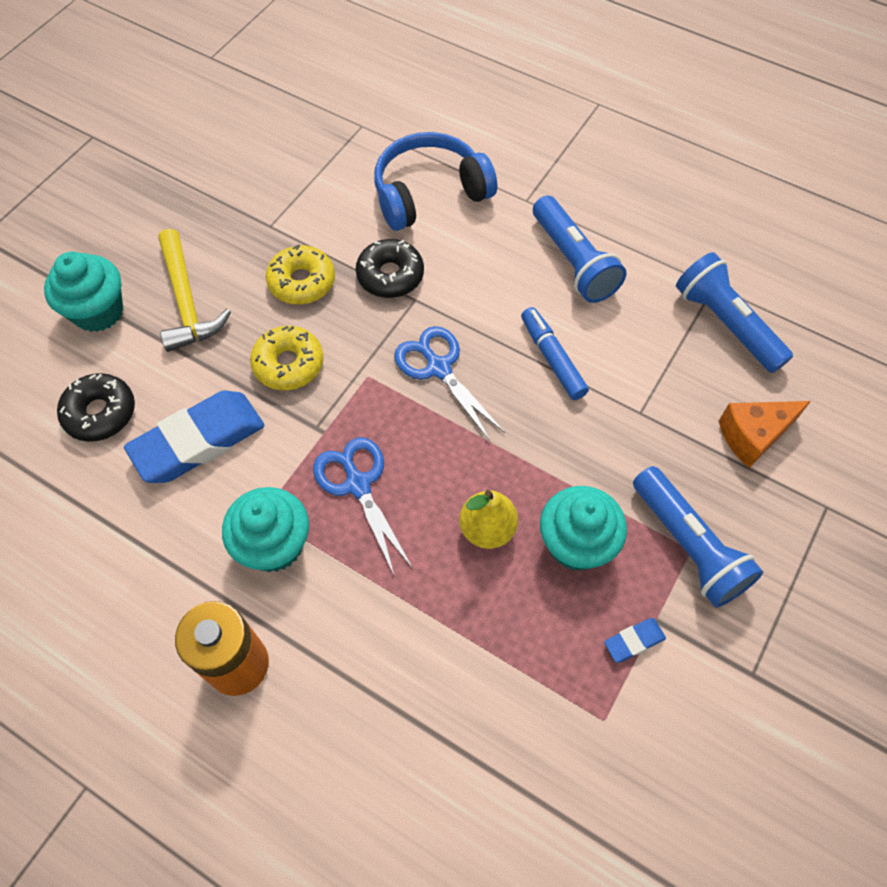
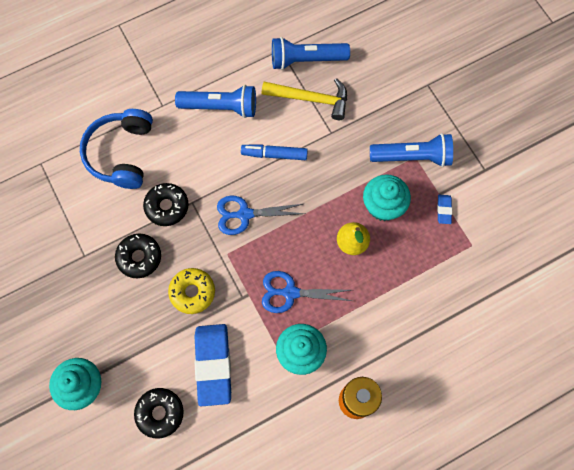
camera: 60 degrees left, 10 degrees up
yellow hammer [158,229,231,352] -> yellow hammer moved to [262,78,347,120]
yellow donut [266,244,335,305] -> black donut [115,233,161,278]
orange cheese [719,401,811,468] -> none

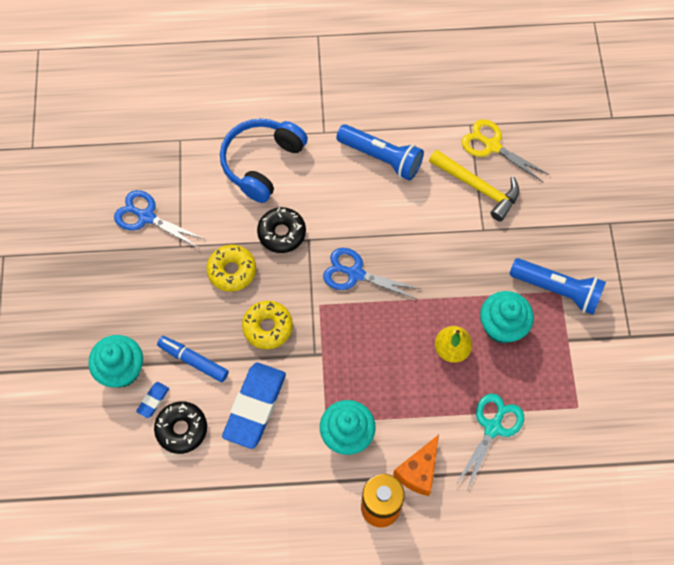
camera: 25 degrees right, 5 degrees down
black donut [115,233,161,278] -> yellow donut [206,245,256,292]
blue marker [241,144,308,160] -> blue marker moved to [157,336,229,382]
blue scissors [262,271,352,313] -> blue scissors moved to [114,190,206,248]
blue flashlight [272,37,350,70] -> yellow scissors [462,119,550,183]
blue eraser [437,195,452,224] -> blue eraser moved to [136,382,169,418]
none -> orange cheese [393,435,439,496]
none -> turquoise scissors [455,394,524,492]

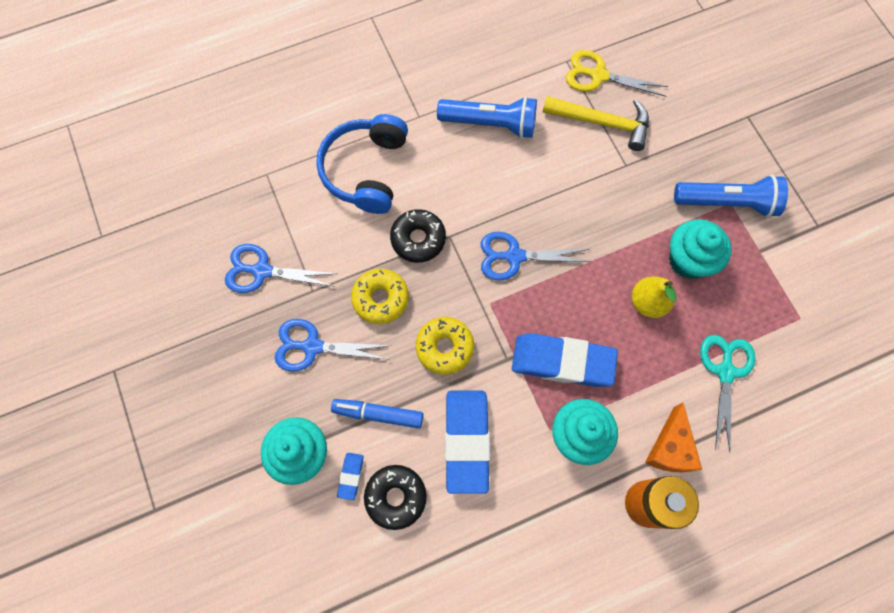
camera: 20 degrees left, 5 degrees up
none -> blue scissors [275,319,391,372]
none -> blue eraser [512,333,618,387]

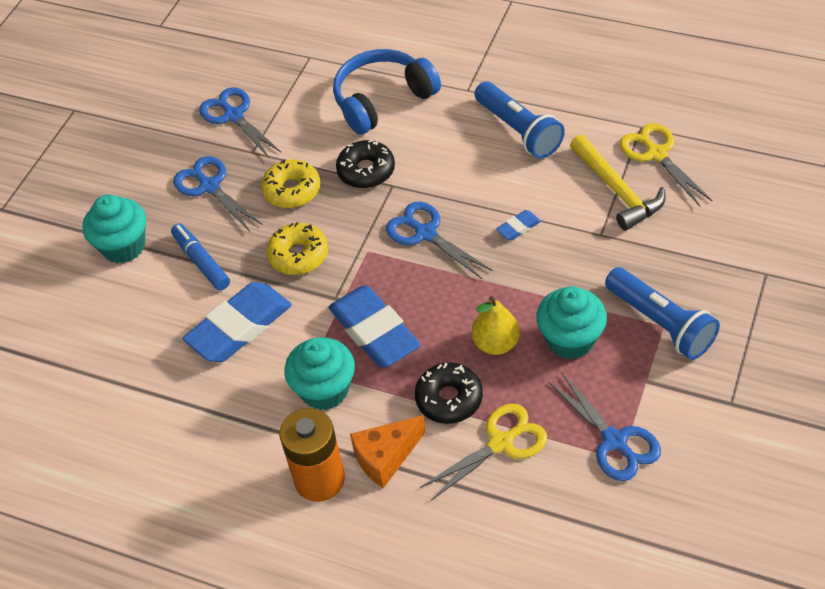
camera: 50 degrees right, 20 degrees down
blue eraser [337,453,364,500] -> blue eraser moved to [496,210,541,240]
black donut [364,465,427,530] -> black donut moved to [415,363,483,424]
turquoise scissors [700,335,755,452] -> yellow scissors [420,404,547,501]
none -> blue scissors [548,372,661,481]

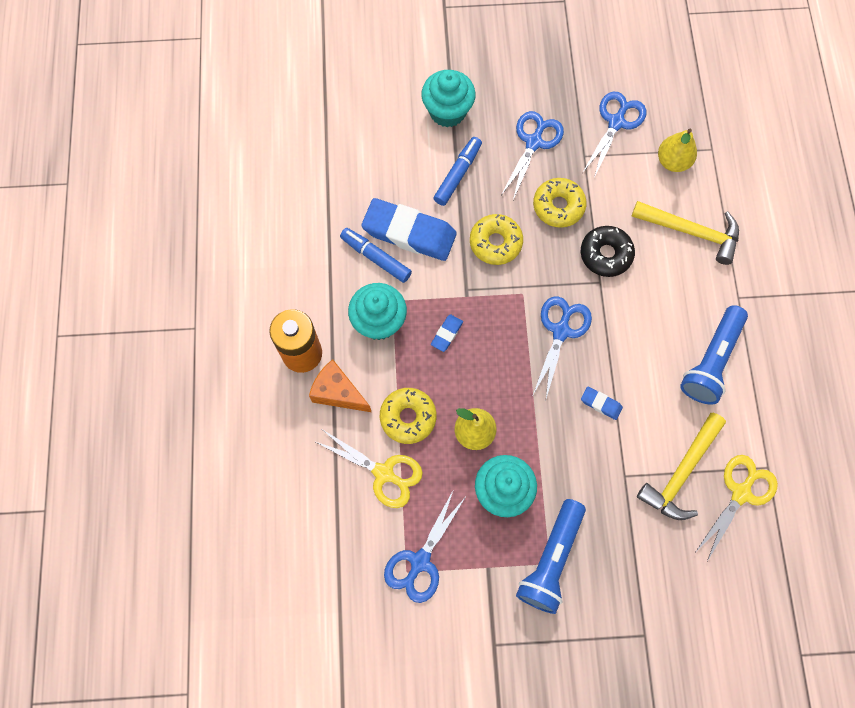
camera: 60 degrees right, 20 degrees up
blue eraser [328,285,421,368] -> blue eraser [431,314,463,352], size x0.43
blue headphones [333,49,441,135] -> yellow hammer [631,201,739,265]
black donut [415,363,483,424] -> yellow donut [380,388,436,444]
none -> blue marker [340,228,412,283]
none -> yellow pear [658,128,697,172]

